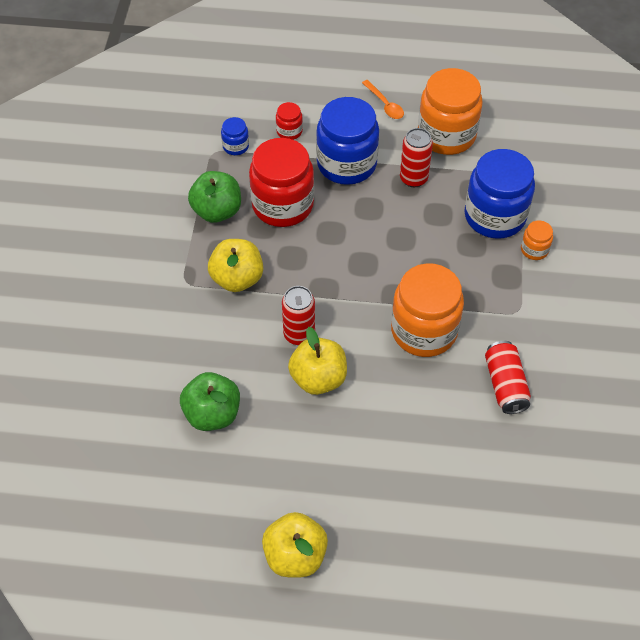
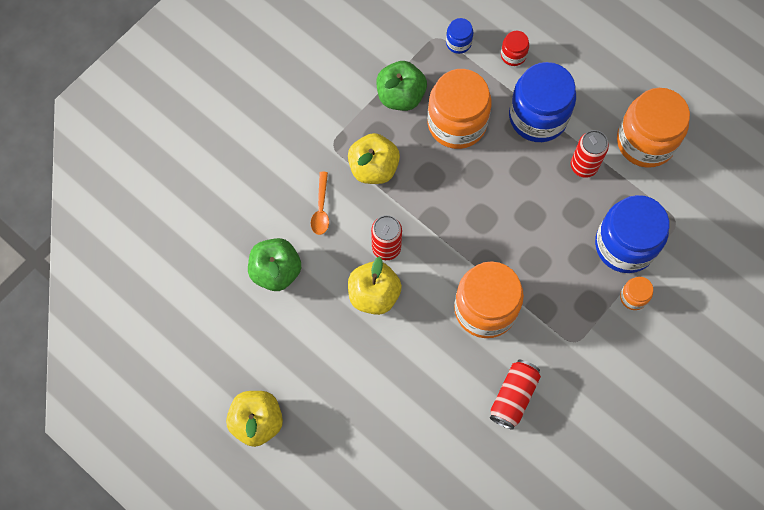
camera: 35 degrees right, 15 degrees up
red jar [249,138,314,227] -> orange jar [427,69,492,149]
orange spoon [362,80,404,119] -> orange spoon moved to [311,172,329,235]

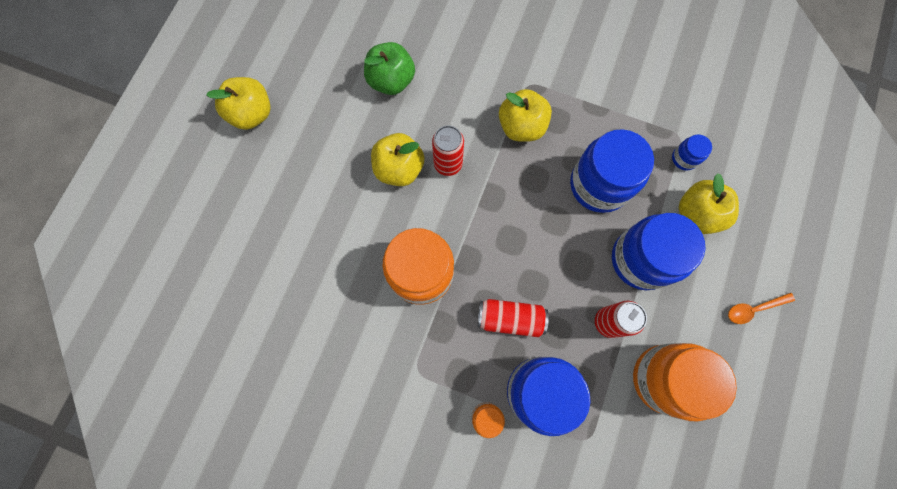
camera: 70 degrees right, 5 degrees up
orange spoon [311,172,329,235] -> orange spoon moved to [728,293,795,324]
green apple [376,61,427,111] -> none
orange jar [427,69,492,149] -> blue jar [570,129,654,213]
red can [490,360,541,430] -> red can moved to [478,299,549,337]
red jar [501,31,529,66] -> yellow apple [679,173,739,234]

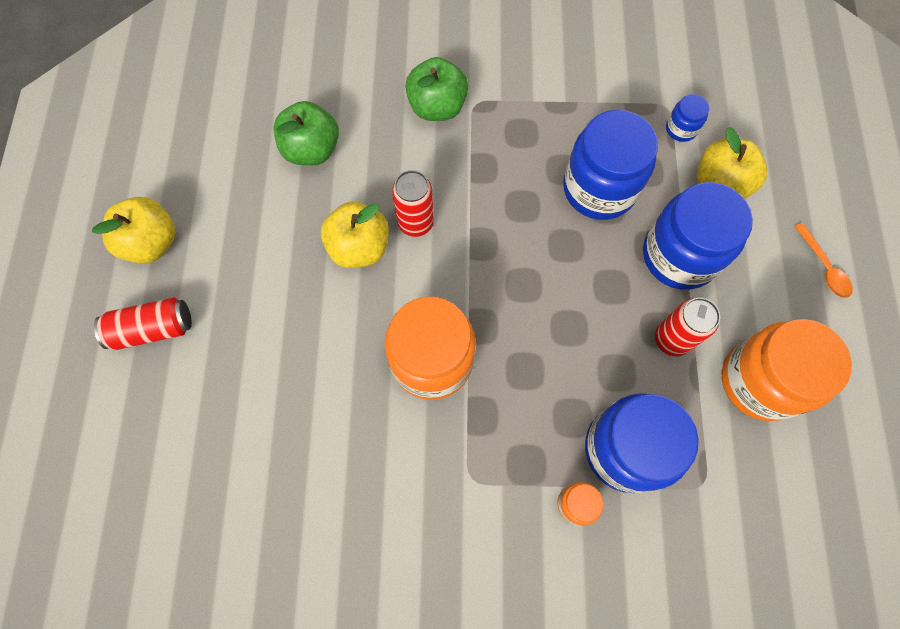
camera: 20 degrees left, 5 degrees down
red can [478,299,549,337] -> red can moved to [94,297,192,350]
yellow apple [499,89,552,142] -> none
orange spoon [728,293,795,324] -> orange spoon turned 75 degrees counterclockwise [794,223,853,298]
none -> green apple [405,57,468,121]

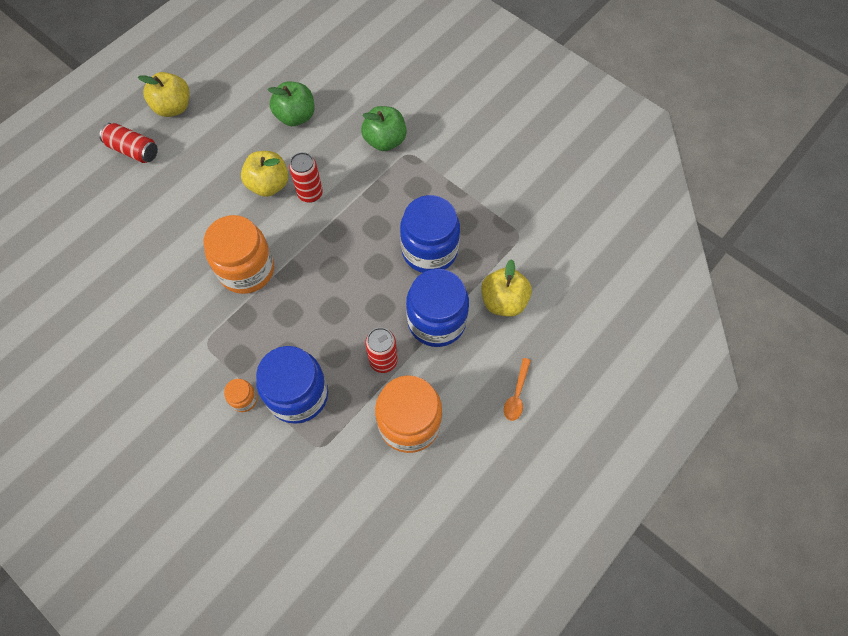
camera: 40 degrees right, 5 degrees down
blue jar [666,94,709,142] -> none

